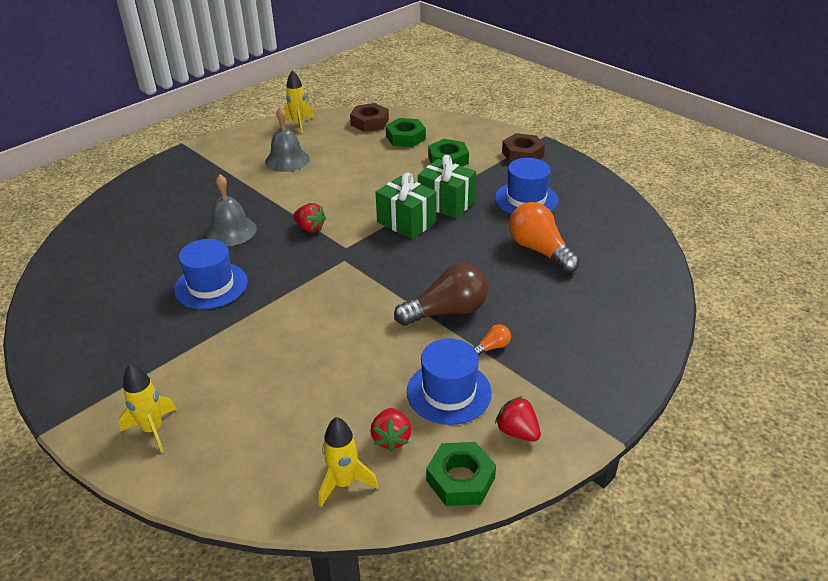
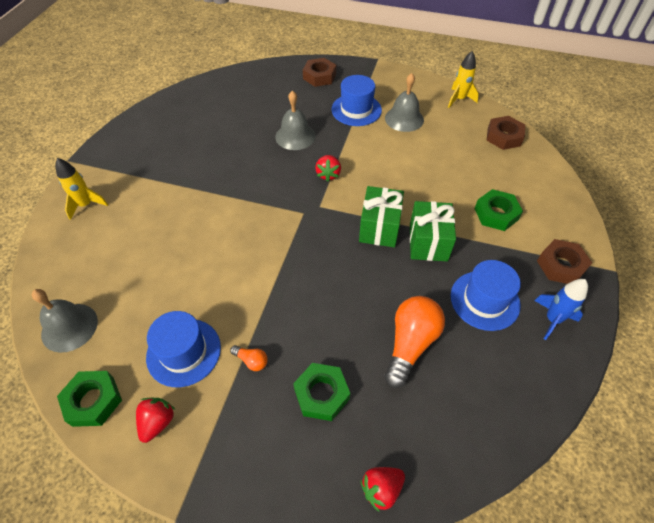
camera: 60 degrees right, 15 degrees up
blue hat [174,239,248,309] -> blue hat moved to [332,75,382,126]
yellow rocket [319,417,378,507] -> grey bell [32,289,98,353]
red strawberry [370,408,412,452] -> red strawberry moved to [360,467,405,512]
green nut [386,118,426,147] -> green nut moved to [293,363,350,421]
brown light bulb [394,263,488,326] -> none
none -> brown nut [303,58,336,87]
none -> blue rocket [534,279,588,340]

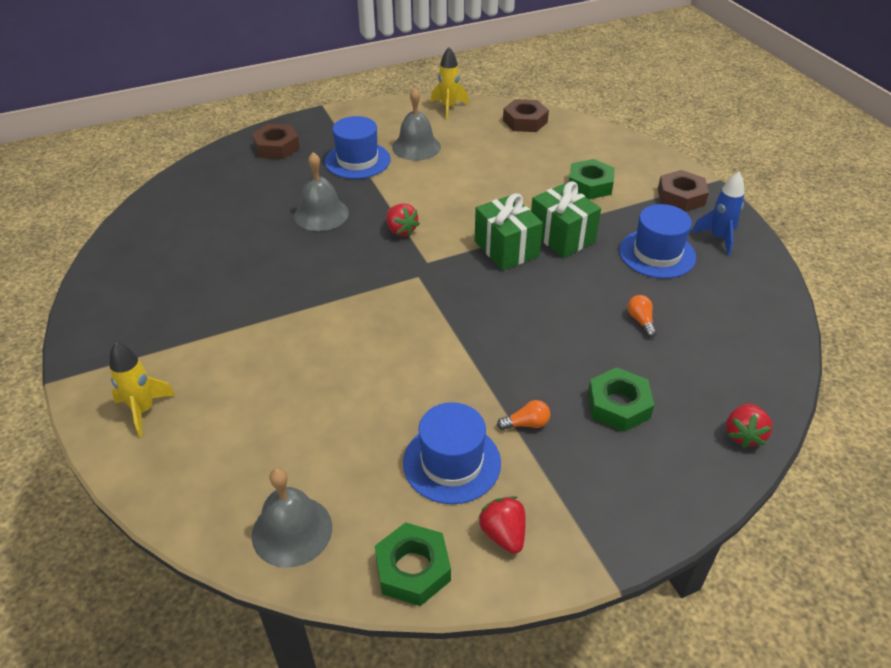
camera: 40 degrees left, 10 degrees down
orange light bulb [384,296,445,388] -> orange light bulb [628,295,657,337], size x0.44

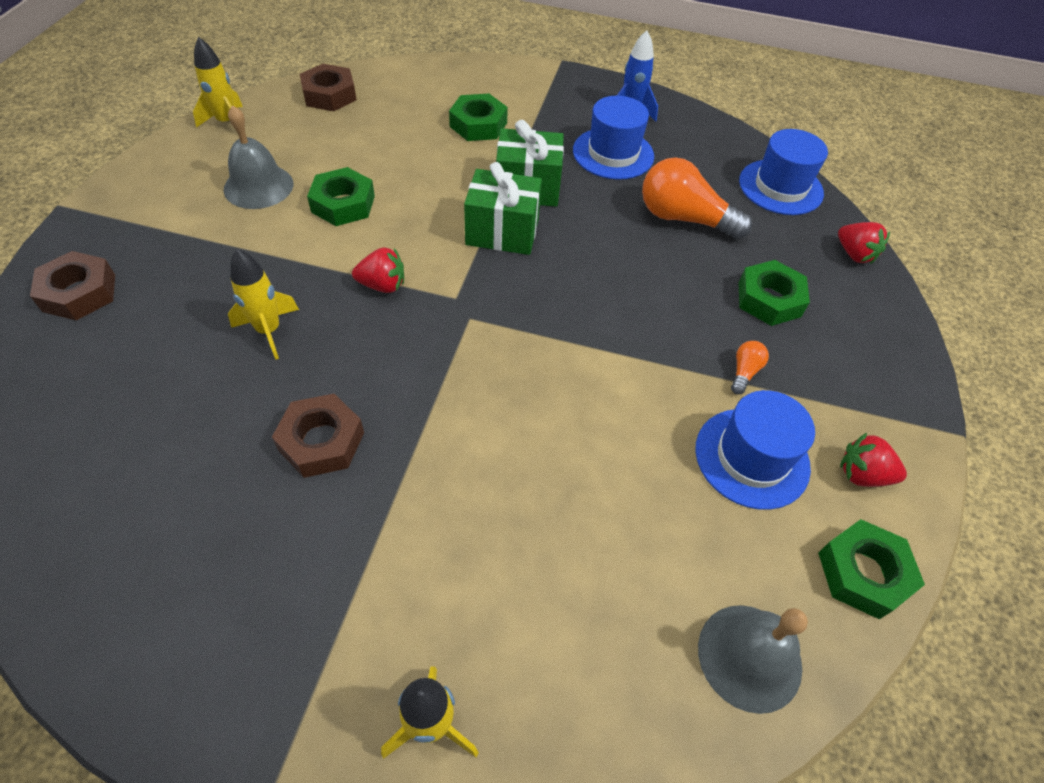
camera: 55 degrees left, 10 degrees up
grey bell [294,152,349,231] -> yellow rocket [228,249,299,360]
blue hat [325,116,391,179] -> blue hat moved to [739,129,828,215]
orange light bulb [628,295,657,337] -> orange light bulb [642,158,752,239], size x2.26
brown nut [658,170,709,212] -> brown nut moved to [272,394,364,478]
none -> green nut [307,167,375,226]

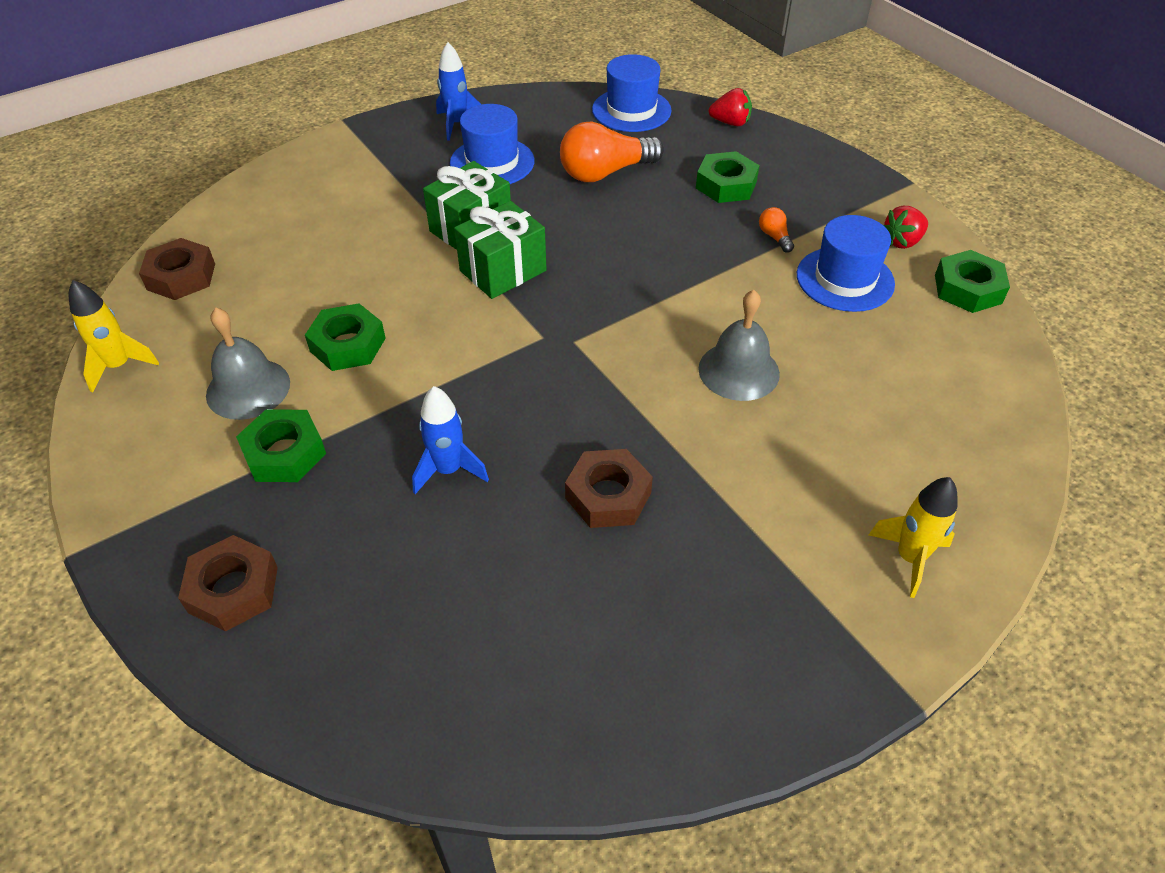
camera: 45 degrees left, 5 degrees down
yellow rocket [228,249,299,360] -> blue rocket [412,386,489,494]
red strawberry [352,248,404,293] -> none
green nut [449,94,508,141] -> green nut moved to [236,409,326,482]
grey bell [698,605,808,714] -> grey bell moved to [698,290,780,401]

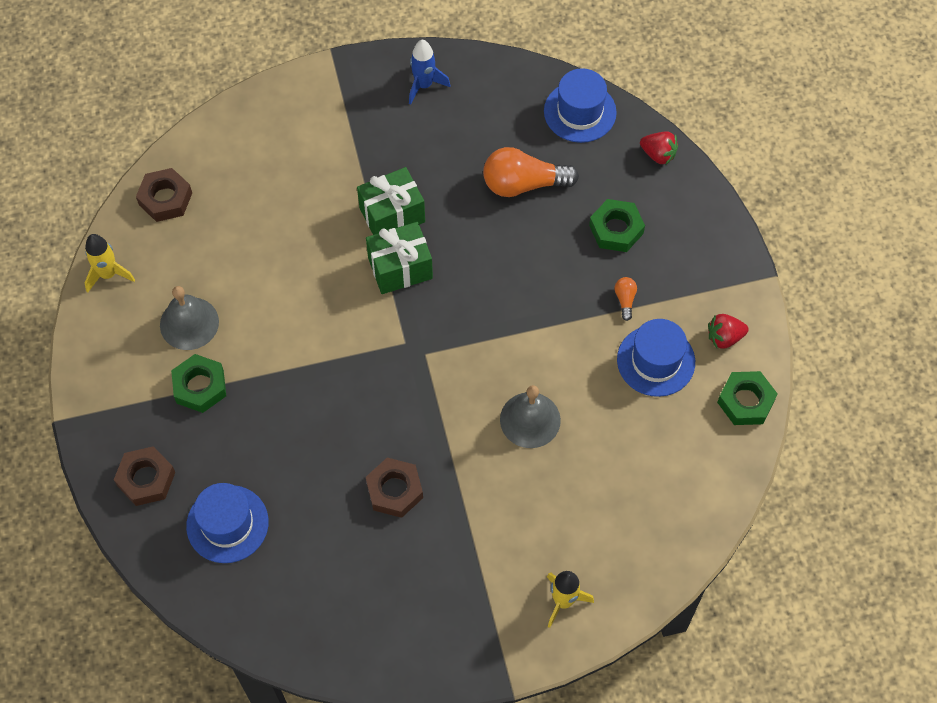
camera: 20 degrees right, 15 degrees up
green nut [305,304,386,371] -> none
blue rocket [412,386,489,494] -> none
blue hat [450,104,535,184] -> blue hat moved to [186,483,269,563]

